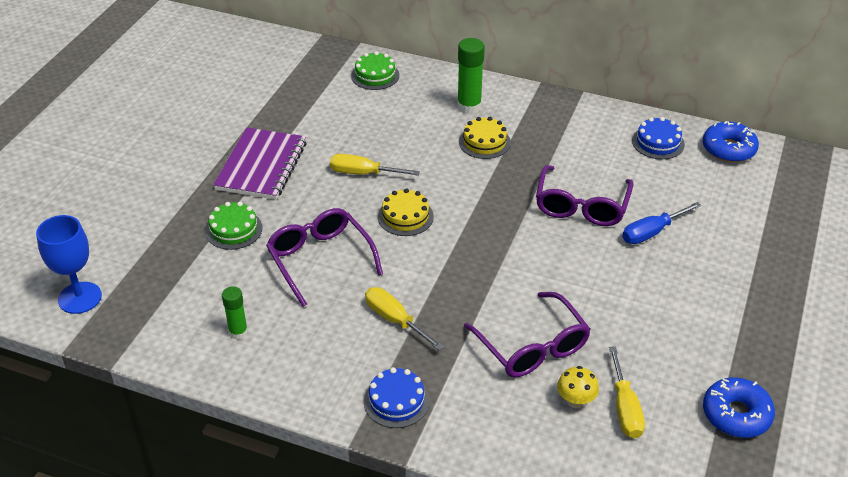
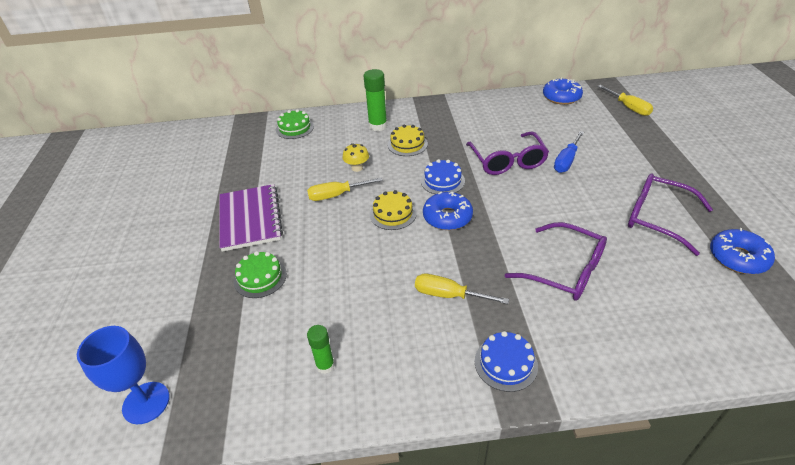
camera: 25 degrees left, 0 degrees up
purple glasses [266,208,383,307] -> purple glasses moved to [628,174,713,256]
yellow mushroom [557,366,599,409] -> yellow mushroom moved to [342,143,369,172]
yellow screwdriver [609,346,645,439] -> yellow screwdriver moved to [598,85,653,116]
blue cake [632,117,685,159] -> blue cake moved to [421,159,465,194]
none -> blue donut [423,192,473,230]

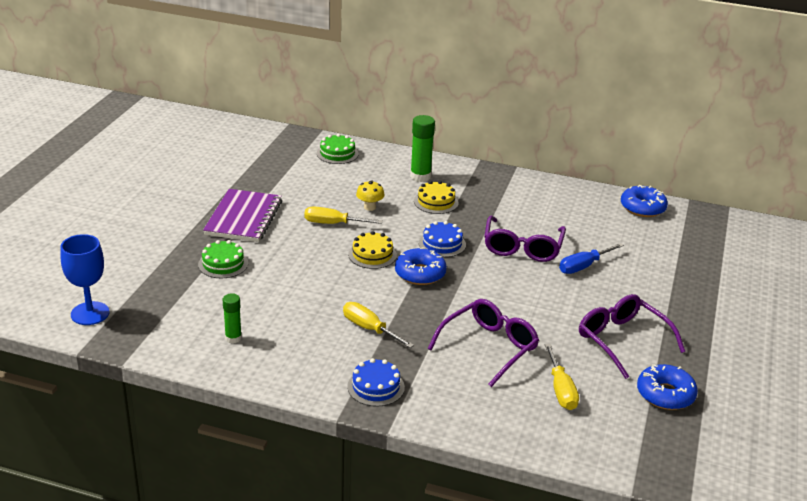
camera: 20 degrees right, 10 degrees down
purple glasses [505,222,607,301] -> purple glasses turned 105 degrees counterclockwise [428,299,539,387]
yellow screwdriver [598,85,653,116] -> yellow screwdriver moved to [545,344,579,410]

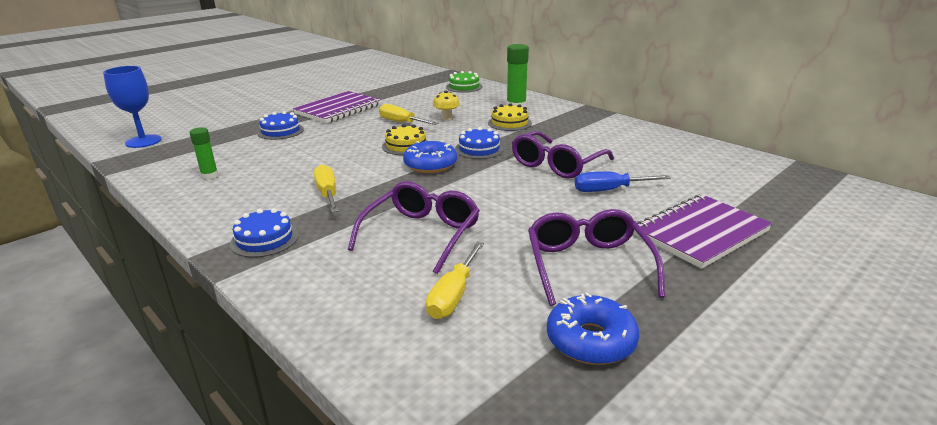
camera: 30 degrees right, 5 degrees down
green cake [198,240,248,278] -> blue cake [257,111,304,140]
purple glasses [428,299,539,387] -> purple glasses turned 45 degrees counterclockwise [348,181,480,274]
blue donut [621,185,668,217] -> none
none -> purple notebook [633,194,772,269]

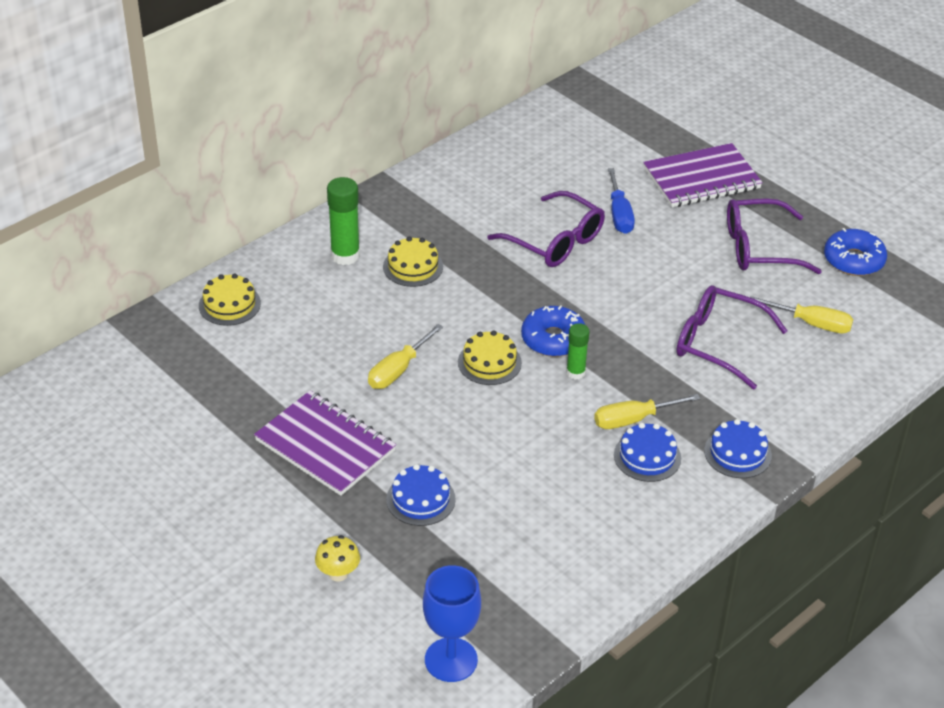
camera: 90 degrees left, 15 degrees up
green glue stick [189,127,218,180] -> green glue stick moved to [566,323,590,380]
yellow mushroom [433,90,460,120] -> yellow mushroom moved to [315,535,360,581]
green cake [446,71,483,93] -> yellow cake [199,274,261,326]
blue cake [455,127,504,159] -> blue cake moved to [614,423,681,482]
purple notebook [633,194,772,269] -> purple notebook turned 75 degrees counterclockwise [643,143,763,207]

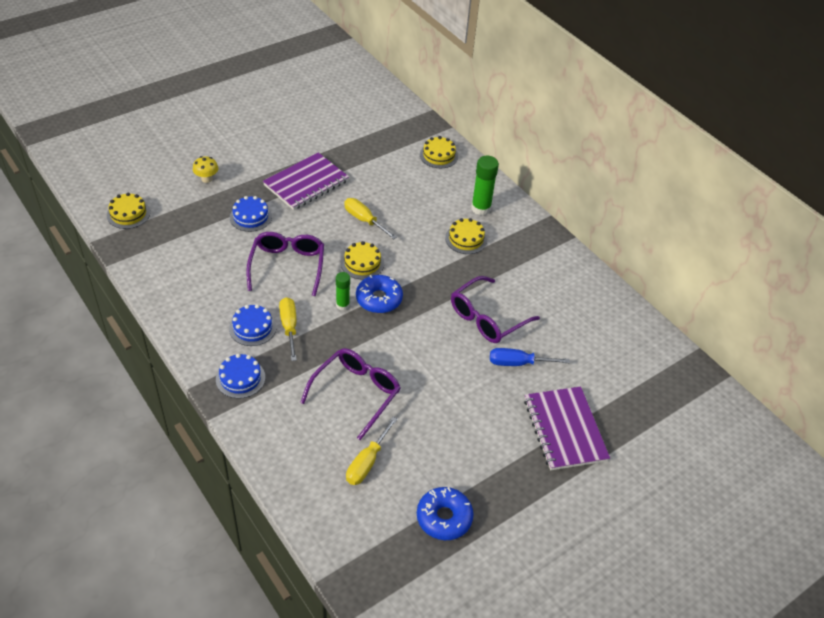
camera: 95 degrees right, 5 degrees up
blue goblet [423,565,481,682] -> yellow cake [107,193,150,229]
purple glasses [727,198,822,274] -> purple glasses moved to [246,232,324,296]

